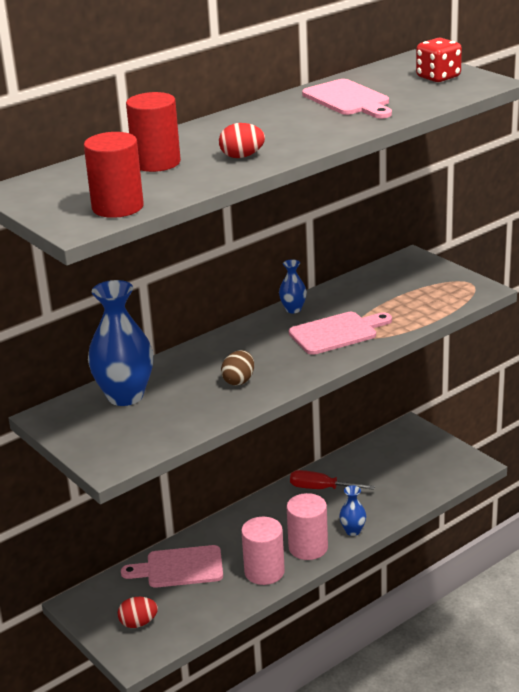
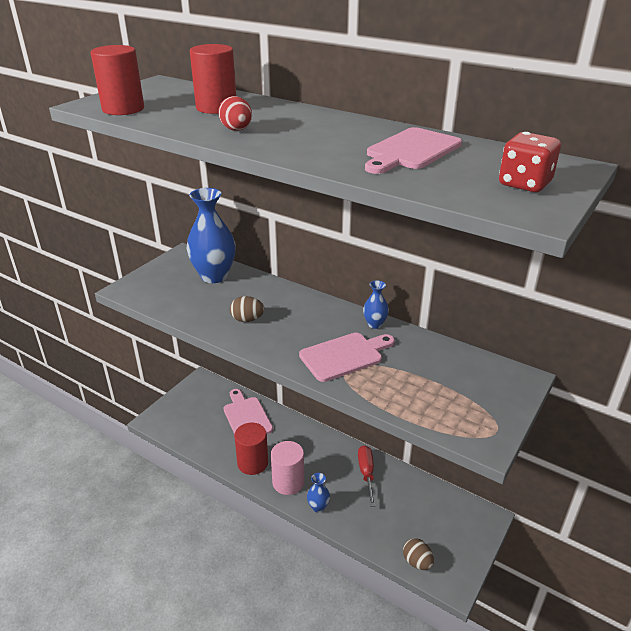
camera: 70 degrees right, 5 degrees up
red egg [118,597,158,628] -> none
pink cylinder [241,517,285,585] -> red cylinder [234,423,268,475]
pink cutting board [289,312,392,355] -> pink cutting board turned 75 degrees counterclockwise [299,333,395,382]
none -> brown egg [403,538,434,570]

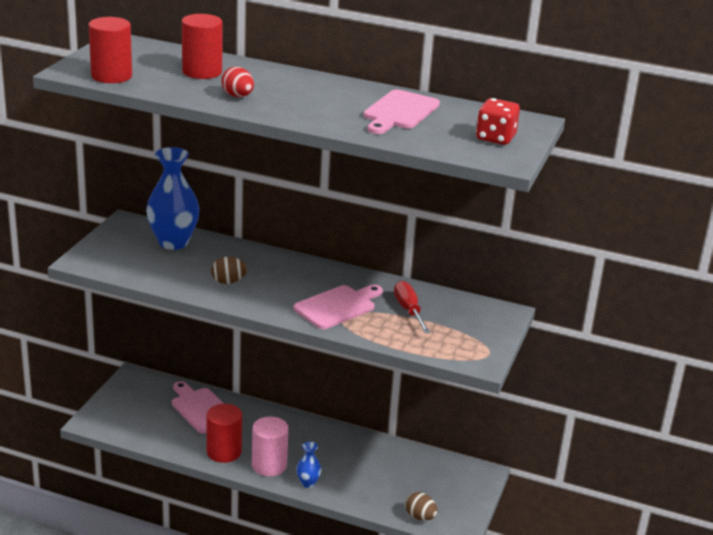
camera: 15 degrees left, 5 degrees down
red screwdriver [358,445,375,507] -> red screwdriver moved to [394,281,431,333]
blue vase [363,280,389,329] -> none

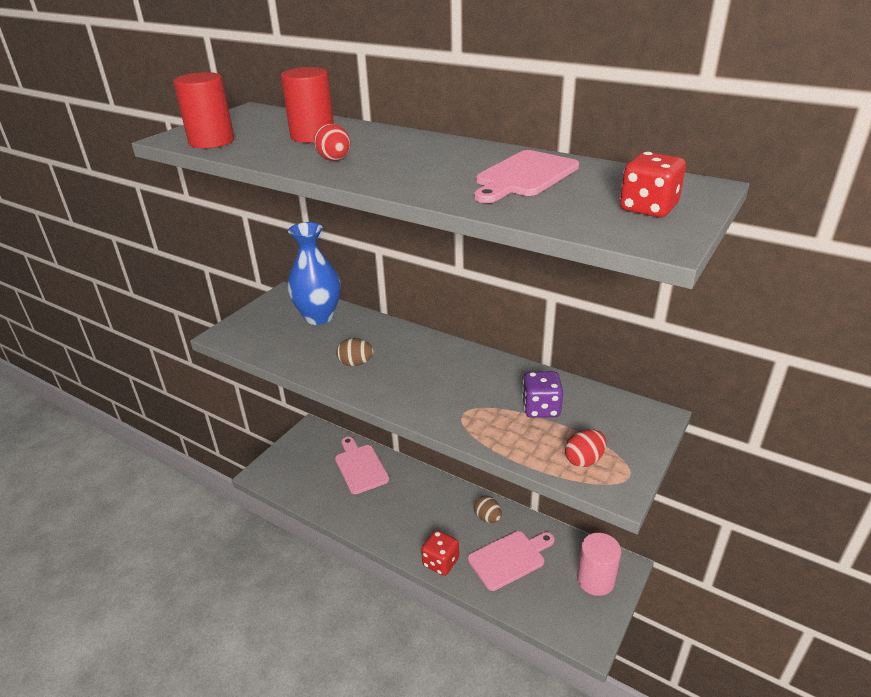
camera: 15 degrees right, 5 degrees up
red cylinder [206,404,242,463] -> none
pink cylinder [252,417,289,476] -> pink cylinder moved to [577,533,621,596]
pink cutting board [294,285,383,329] -> pink cutting board moved to [468,531,555,591]
blue vase [297,442,321,488] -> red dice [421,530,459,576]
red screwdriver [394,281,431,333] -> purple dice [522,371,563,418]
brown egg [405,492,438,521] -> brown egg moved to [474,495,502,523]
none -> red egg [565,429,606,467]

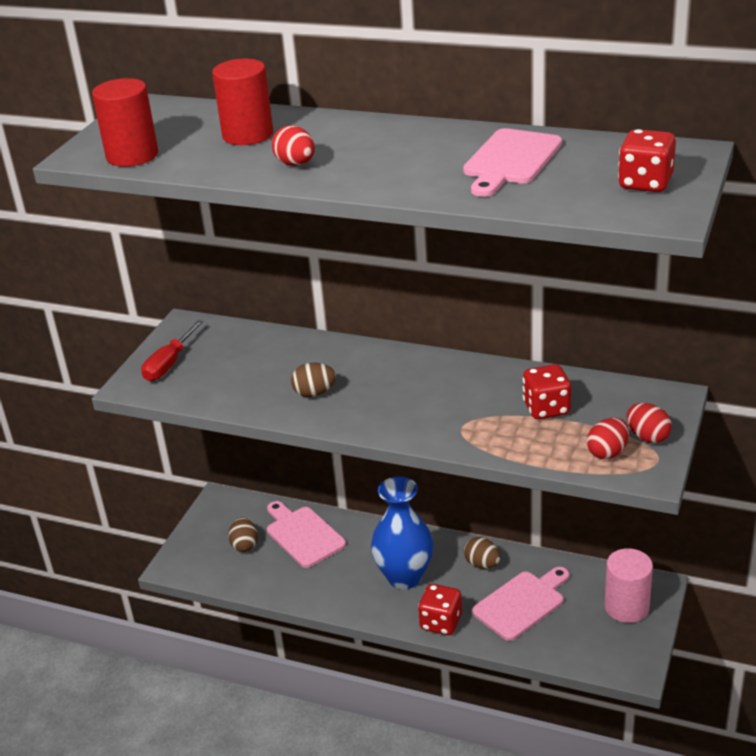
camera: 10 degrees left, 0 degrees up
blue vase [287,222,340,325] -> blue vase moved to [371,476,434,589]
purple dice [522,371,563,418] -> red dice [523,364,571,419]
none -> red screwdriver [141,320,204,381]
none -> brown egg [228,517,258,552]
none -> red egg [627,403,672,443]

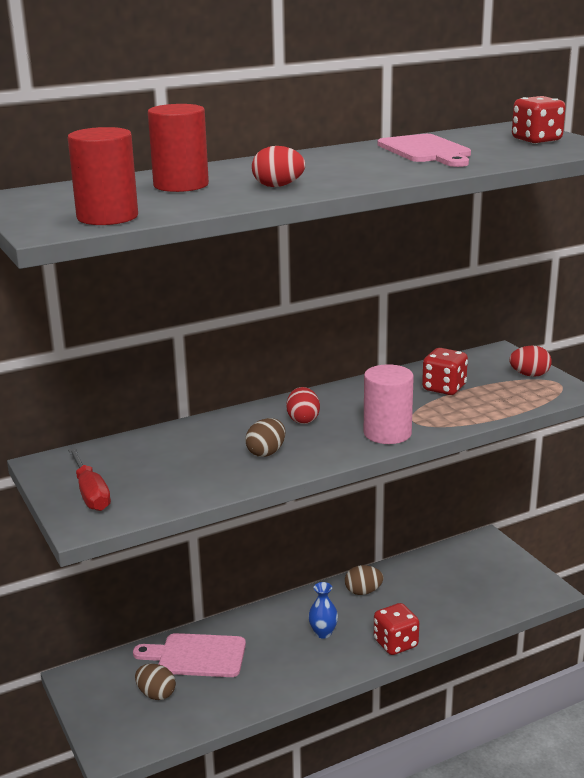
camera: 50 degrees left, 10 degrees down
blue vase [371,476,434,589] -> blue vase [308,582,338,638], size x0.48
pink cutting board [472,567,569,641] -> none
red egg [587,418,629,459] -> red egg moved to [286,387,320,424]
pink cylinder [604,548,653,623] -> pink cylinder moved to [364,364,414,444]

